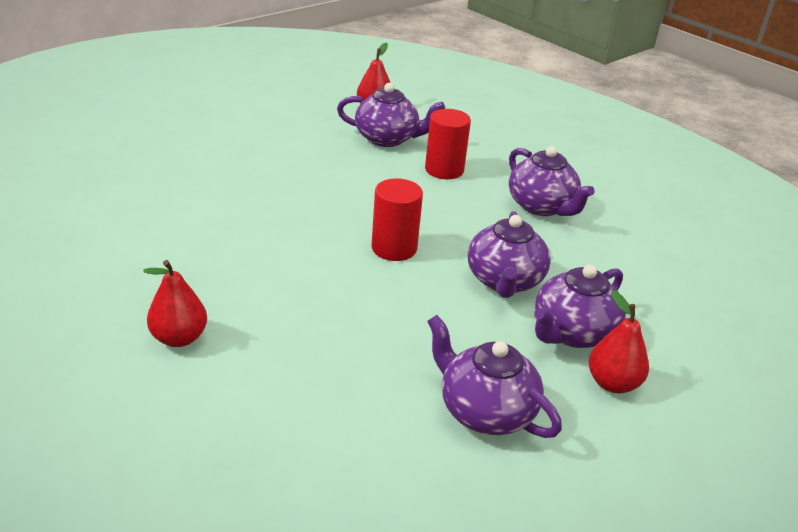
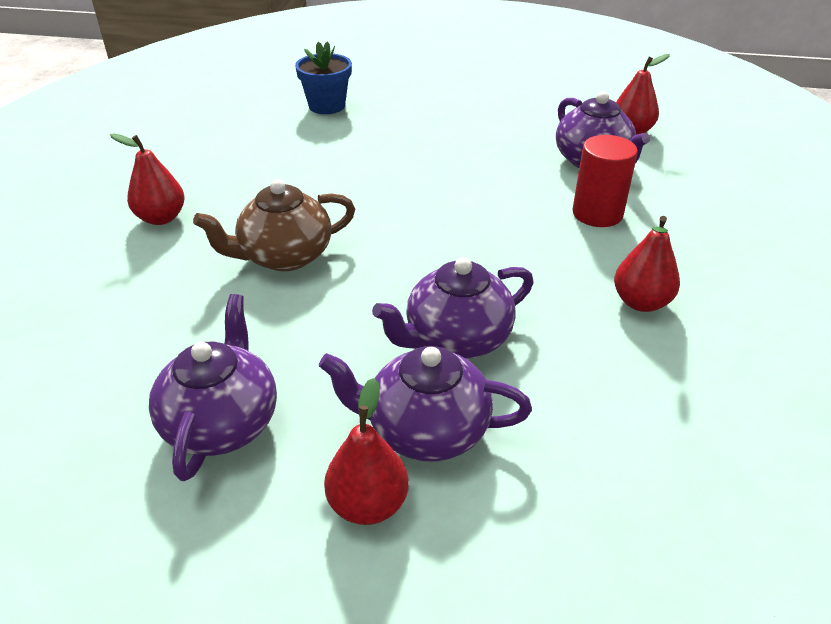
camera: 55 degrees right, 5 degrees up
red cylinder [372,178,423,261] -> none
purple teapot [509,146,595,216] -> red pear [614,216,680,312]
none -> brown teapot [193,179,355,271]
none -> blue flower pot [295,41,352,114]

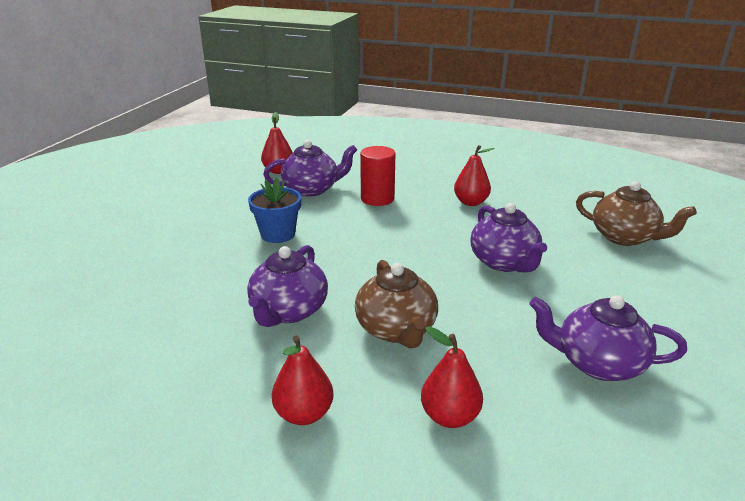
camera: 80 degrees left, 10 degrees down
blue flower pot [295,41,352,114] -> blue flower pot moved to [248,178,301,243]
purple teapot [319,346,532,462] -> purple teapot moved to [247,245,328,327]
red pear [324,378,409,525] -> red pear moved to [421,326,483,428]
none -> brown teapot [576,181,697,246]

